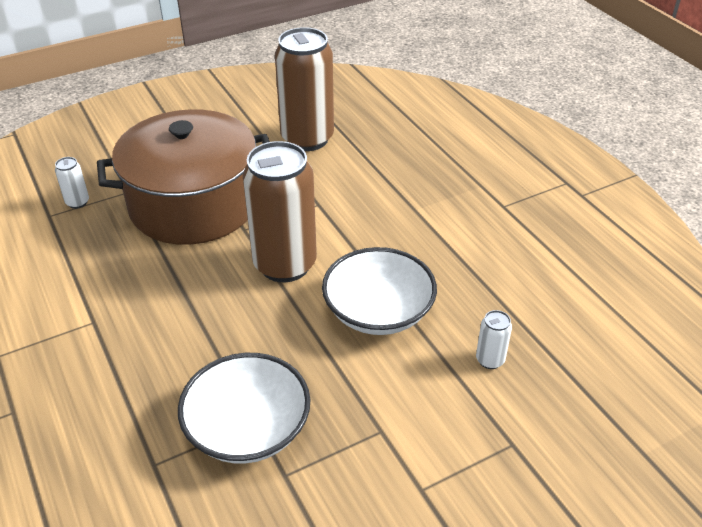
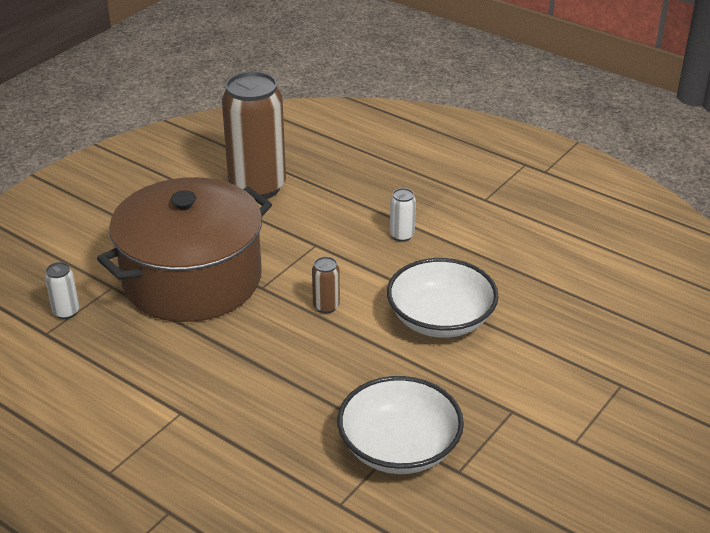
camera: 25 degrees left, 5 degrees down
brown can [243,141,317,282] -> brown can [312,257,340,314], size x0.41
white can [476,310,512,369] -> white can moved to [390,188,416,242]

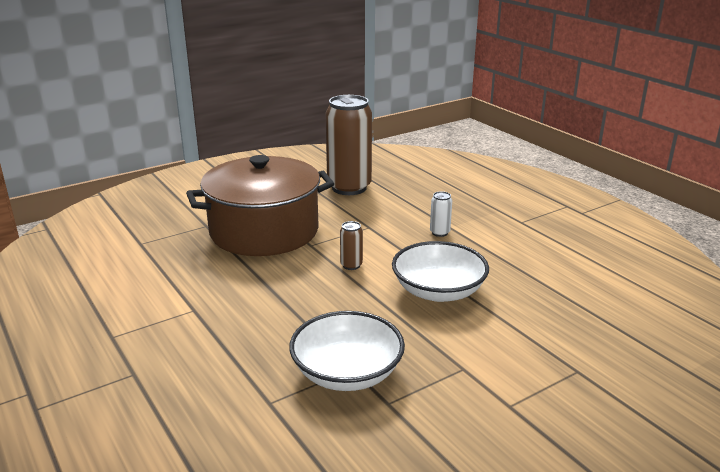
camera: 20 degrees right, 10 degrees down
white can [45,262,79,319] -> none

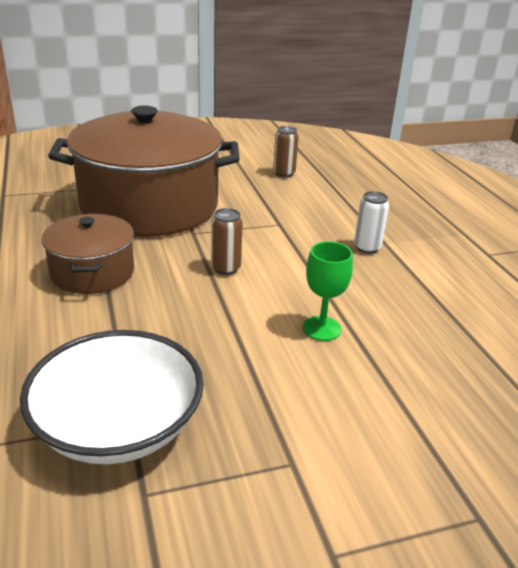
camera: 15 degrees right, 5 degrees up
brown can [326,95,372,195] -> brown can [273,126,299,178], size x0.41
white bowl [392,241,489,302] -> green goblet [303,242,353,341]
none -> brown pot [41,214,134,294]

